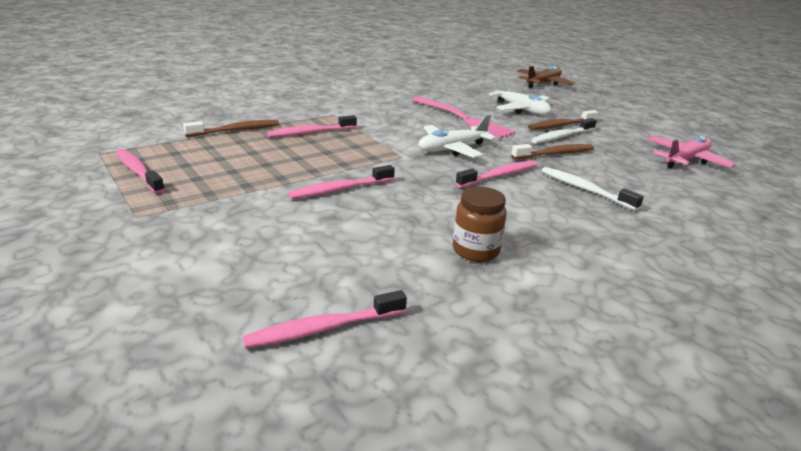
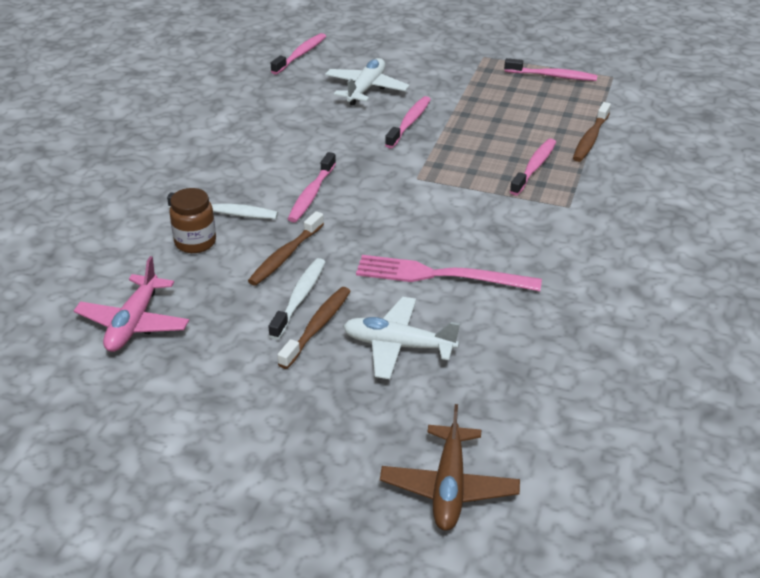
camera: 145 degrees right, 10 degrees up
white plane [419,114,496,158] -> white plane moved to [325,58,409,106]
brown jar [453,187,507,262] -> brown jar moved to [169,188,216,253]

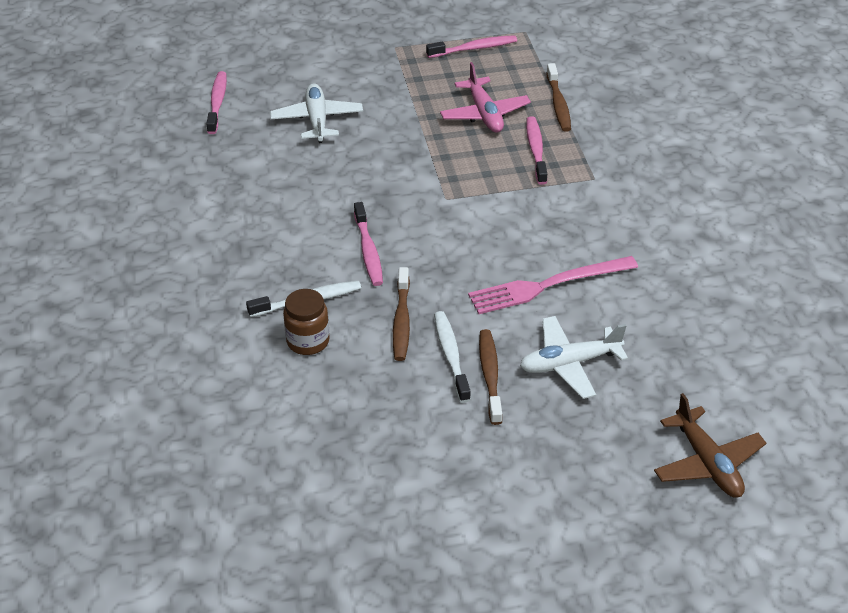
camera: 30 degrees left, 5 degrees up
pink plane [74,256,189,352] -> pink plane moved to [440,62,531,133]
pink toothbrush [385,96,431,149] -> none

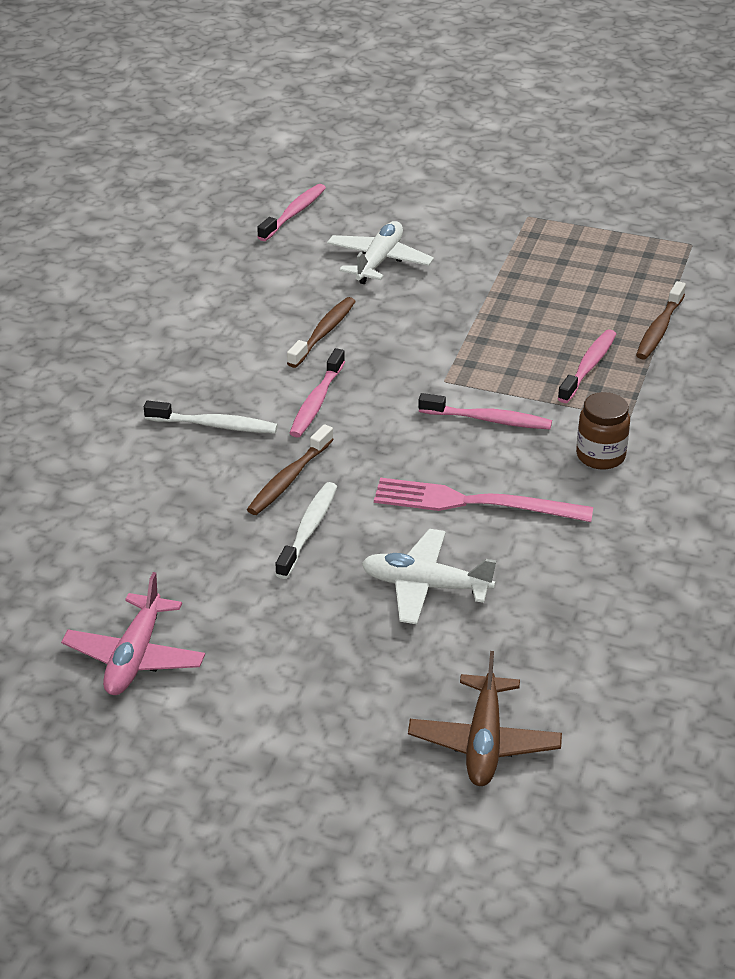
camera: 30 degrees right, 5 degrees down
brown jar [283,289,330,355] -> brown jar moved to [576,392,630,470]
pink toothbrush [426,35,517,58] -> pink toothbrush moved to [418,393,552,429]
pink plane [440,62,531,133] -> pink plane moved to [61,572,205,695]
brown toothbrush [479,329,502,425] -> brown toothbrush moved to [287,297,356,368]

